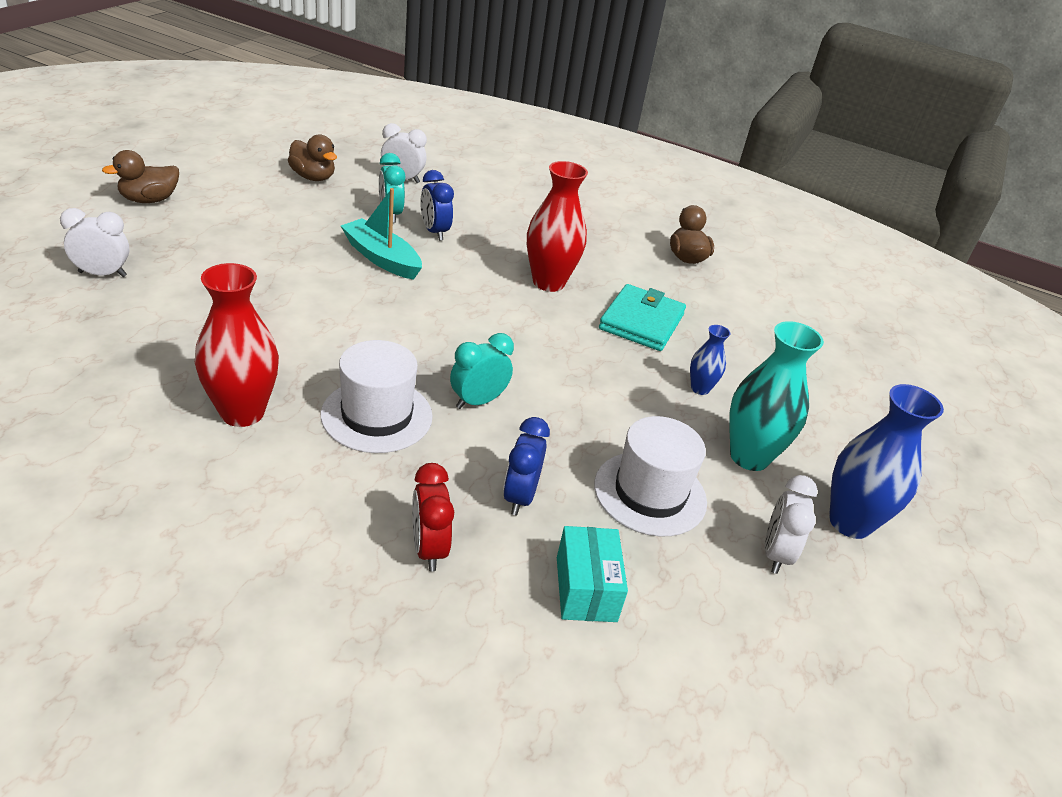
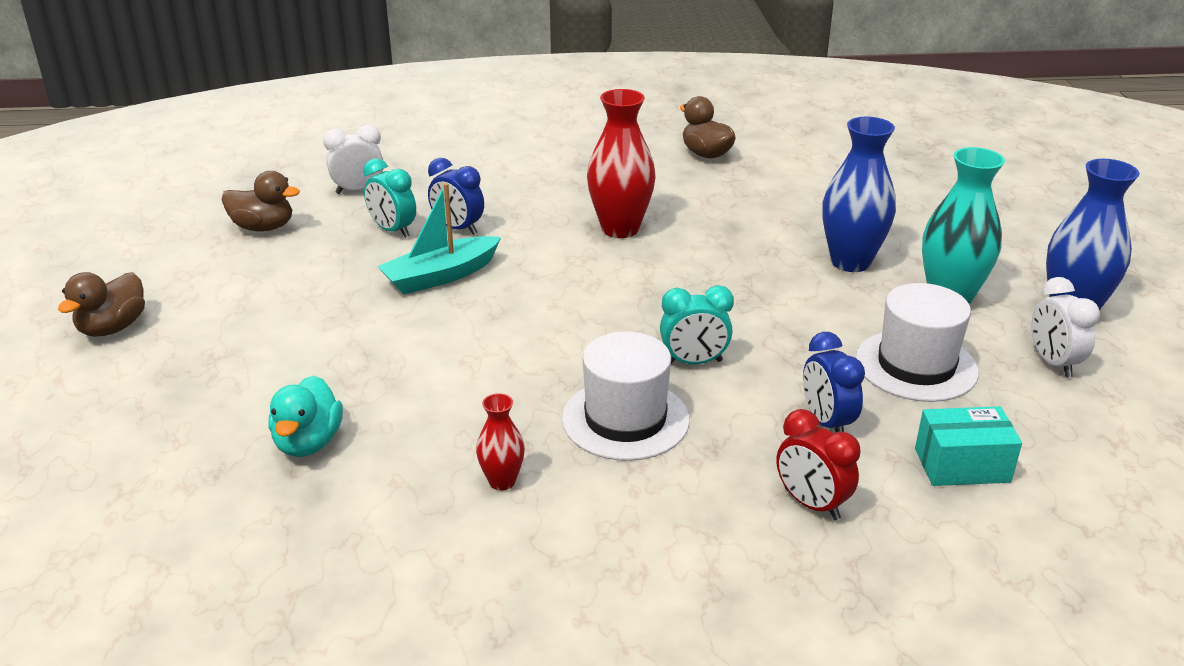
camera: 25 degrees left, 5 degrees down
white clock [60,208,129,277] -> none
red vase [195,263,279,427] -> red vase [476,393,525,491], size x0.52
turquoise boat [341,188,422,280] -> turquoise boat turned 45 degrees counterclockwise [377,183,501,295]
turquoise clock [450,333,514,409] -> turquoise clock turned 120 degrees counterclockwise [660,285,734,364]
turquoise box [557,526,628,622] -> turquoise box turned 60 degrees counterclockwise [915,406,1022,486]
turquoise wallet [599,284,686,351] -> none
blue vase [690,325,730,395] -> blue vase [823,117,896,272], size x1.94
none -> turquoise duck [269,376,343,457]

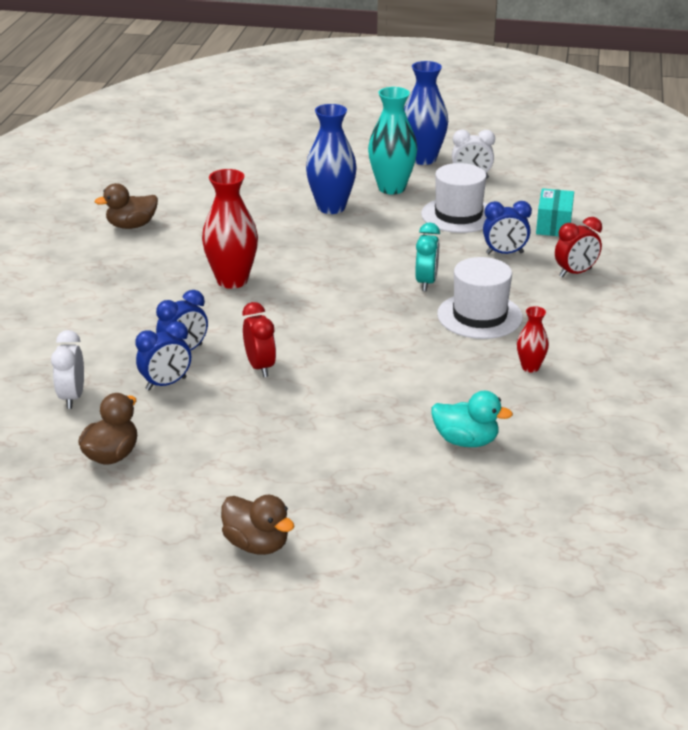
camera: 75 degrees left, 0 degrees up
turquoise clock [363,158,416,238] -> blue clock [135,321,191,391]
turquoise boat [377,183,501,295] -> red clock [243,302,276,377]

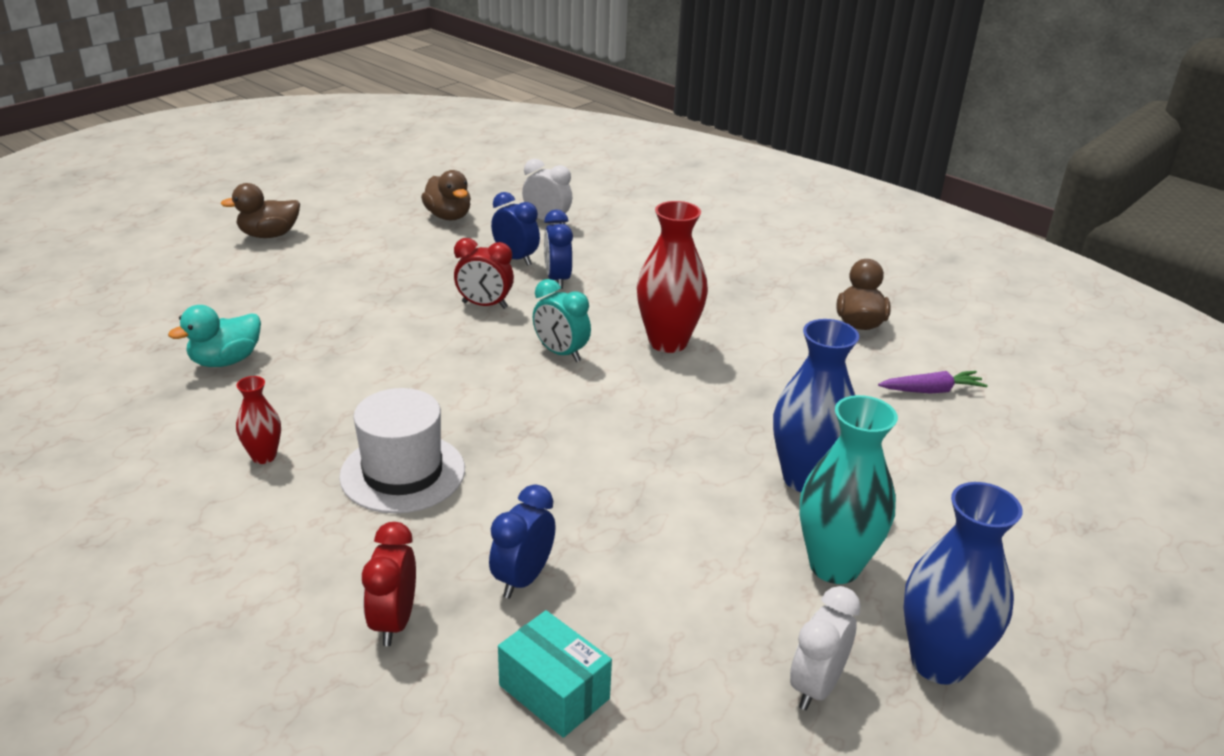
camera: 120 degrees right, 0 degrees up
blue clock [135,321,191,391] -> blue clock turned 135 degrees clockwise [491,192,540,266]
turquoise clock [415,222,440,291] -> turquoise clock moved to [533,279,591,362]
white hat [421,163,488,233] -> none
none -> purple carrot [878,371,988,393]

